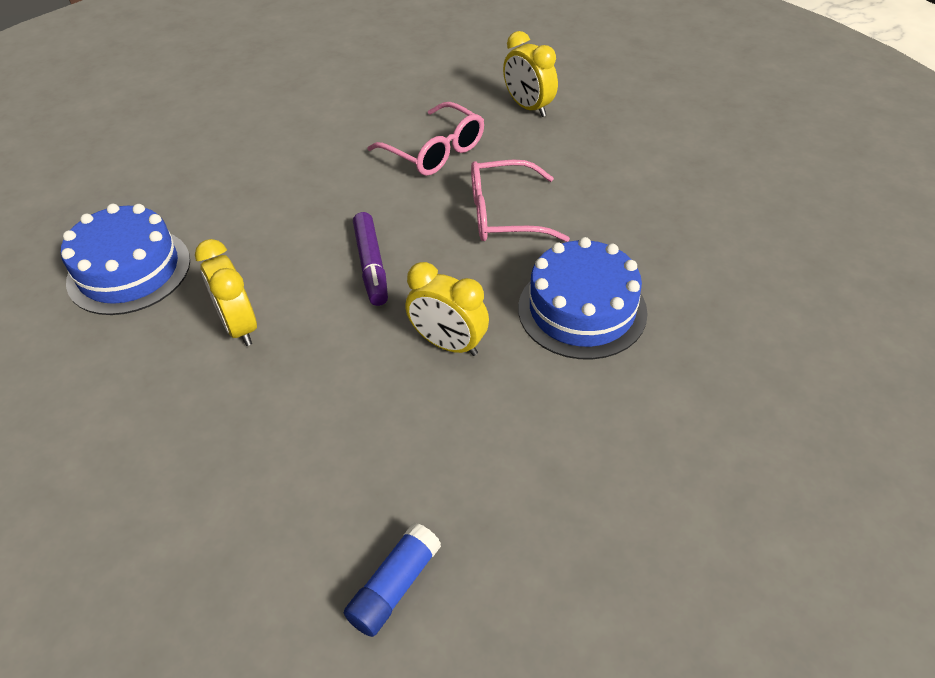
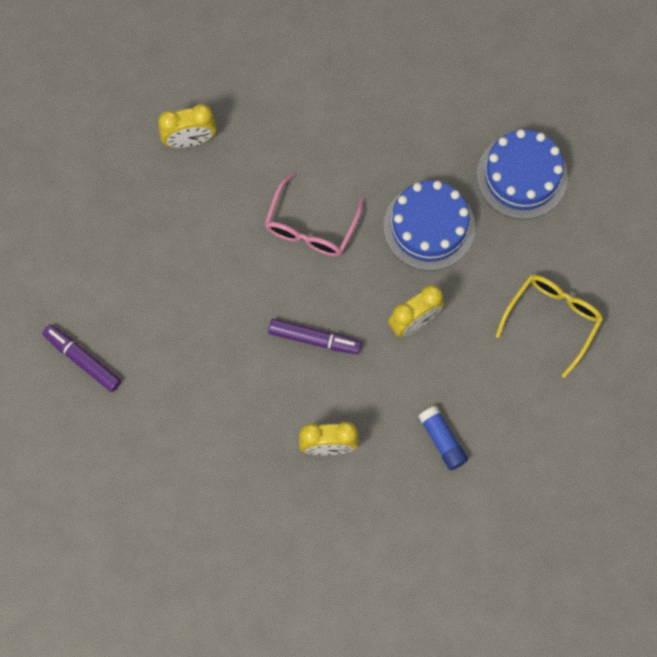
camera: 65 degrees left, 25 degrees up
blue cake [61,204,190,315] -> blue cake moved to [477,129,568,219]
blue glue stick [344,523,441,637] -> blue glue stick moved to [418,406,468,470]
pink glasses [368,102,484,176] -> none
none -> purple marker [42,325,121,392]
none -> yellow glasses [496,275,603,378]

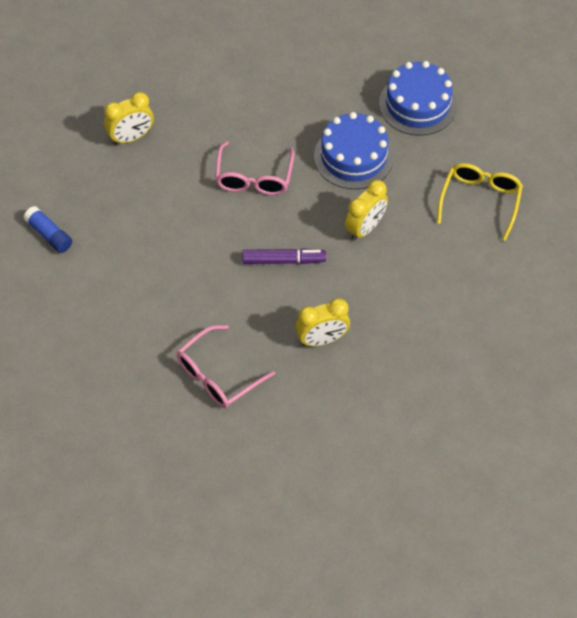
camera: 15 degrees left, 15 degrees down
purple marker [42,325,121,392] -> none
blue glue stick [418,406,468,470] -> blue glue stick moved to [24,206,72,253]
none -> pink glasses [177,325,275,408]

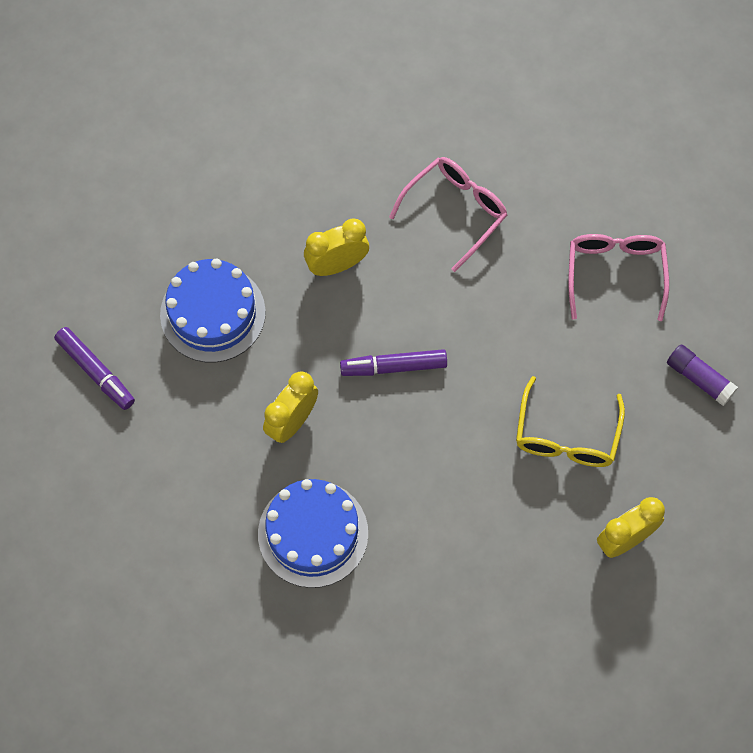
camera: 175 degrees right, 10 degrees up
blue glue stick [24,206,72,253] -> purple glue stick [667,344,738,406]
pink glasses [215,141,294,195] -> pink glasses moved to [568,234,669,321]
blue cake [379,61,457,136] -> blue cake moved to [160,259,266,363]
yellow glasses [437,163,523,241] -> yellow glasses moved to [516,376,625,467]
none -> purple marker [54,327,135,410]

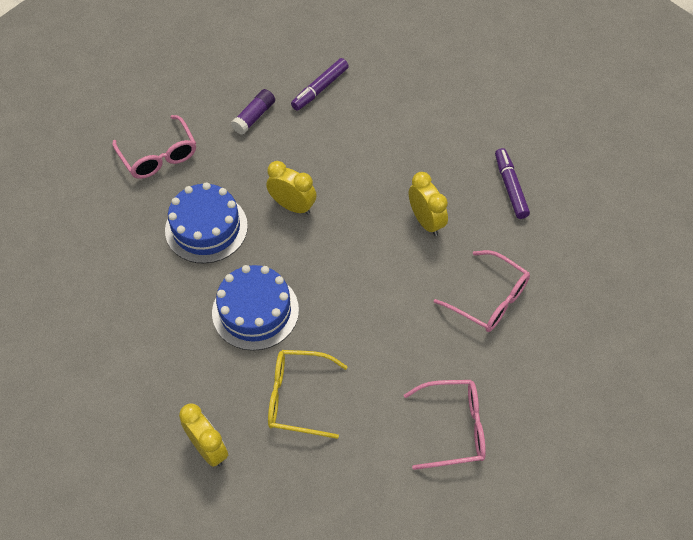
camera: 85 degrees right, 10 degrees down
blue cake [160,259,266,363] -> blue cake moved to [212,265,299,351]
purple marker [340,349,447,376] -> purple marker moved to [495,148,530,219]
purple glue stick [667,344,738,406] -> purple glue stick moved to [231,89,275,135]
none -> pink glasses [112,115,196,179]

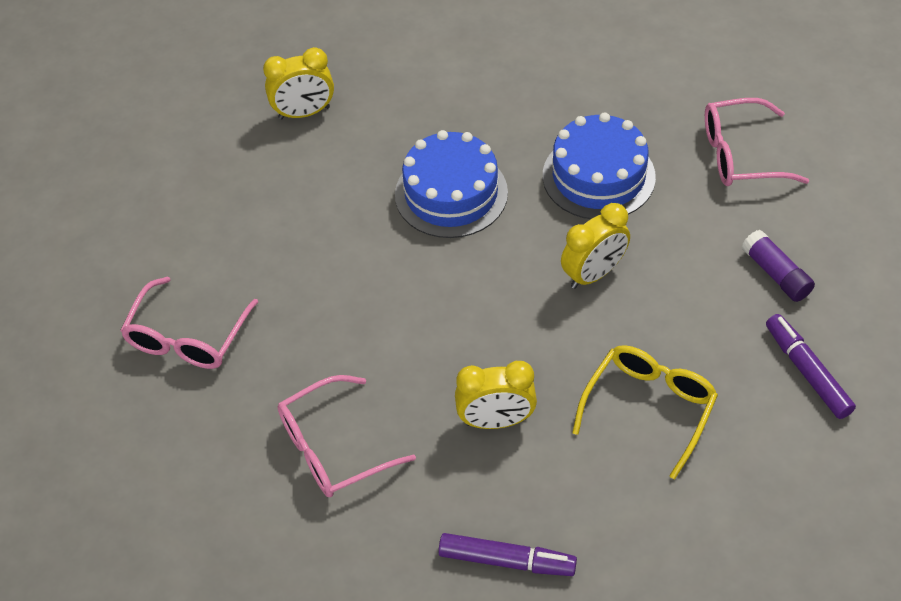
camera: 115 degrees right, 5 degrees down
yellow glasses [268,350,348,439] -> yellow glasses moved to [572,345,718,479]

